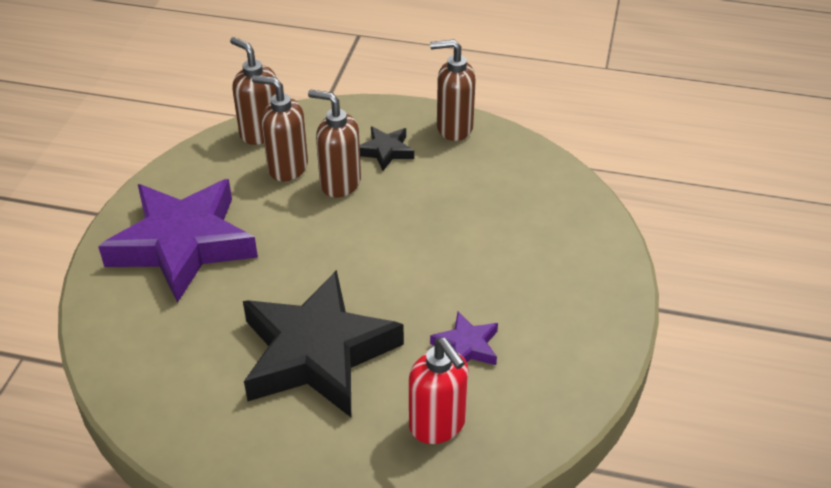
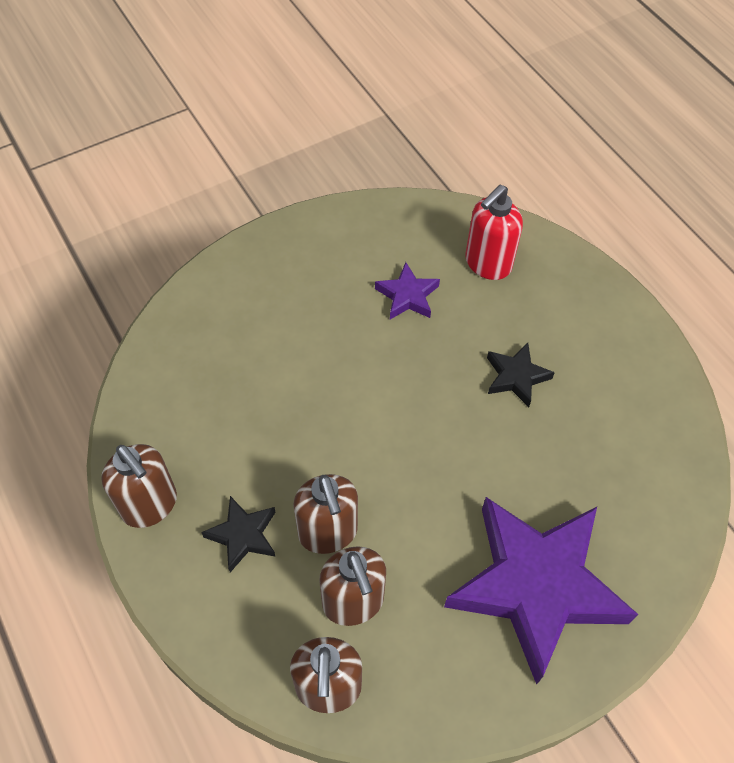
camera: 135 degrees left, 15 degrees up
black star [243,270,404,417] -> black star [487,343,555,407], size x0.43
red soap dispenser [409,338,469,444] -> red soap dispenser turned 150 degrees counterclockwise [465,185,523,280]

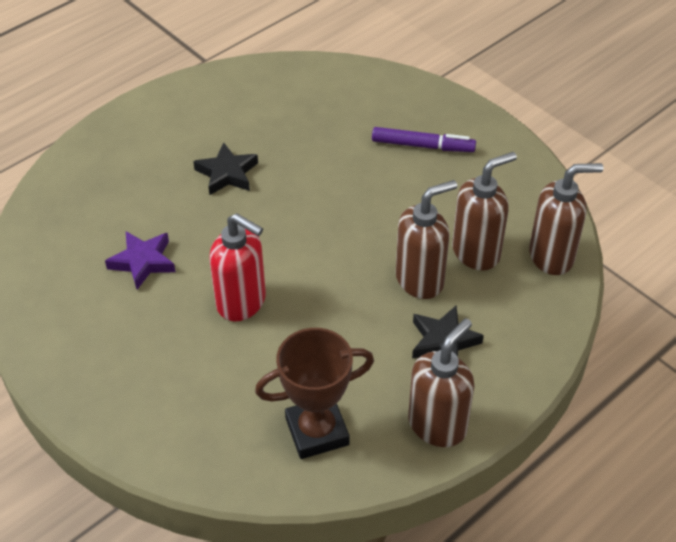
camera: 100 degrees left, 10 degrees down
purple star [444,497,639,685] -> purple marker [372,127,476,152]
red soap dispenser [465,185,523,280] -> red soap dispenser moved to [209,213,266,321]
none -> brown trophy [255,328,374,459]

